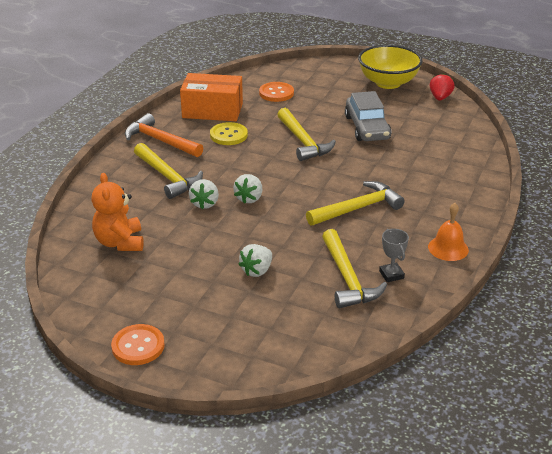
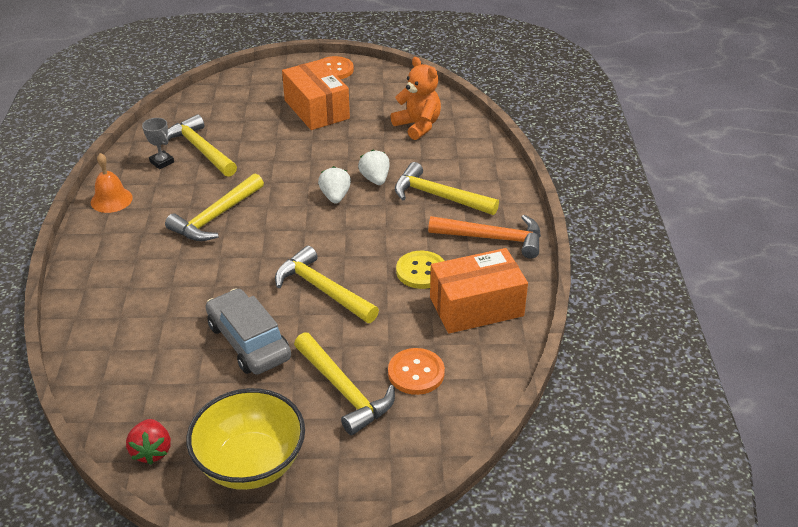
camera: 155 degrees right, 5 degrees up
white strawberry [238,244,272,277] -> none
none -> orange box [282,60,350,130]
none -> yellow hammer [294,332,395,435]

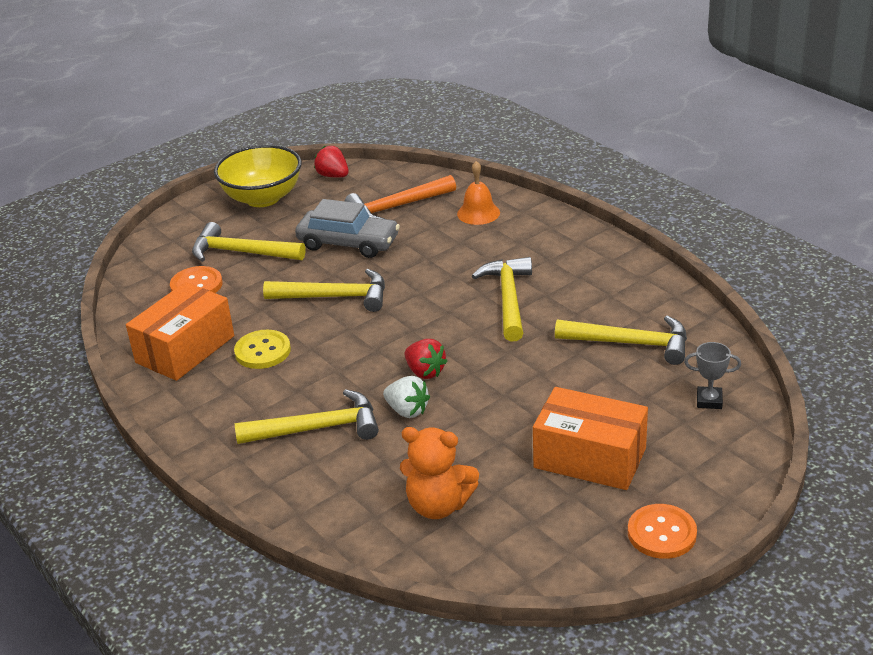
camera: 145 degrees right, 5 degrees down
orange bell [91,153,133,213] -> orange bell moved to [457,161,500,225]
grey trophy [142,118,174,169] -> grey trophy moved to [684,342,741,409]
white strawberry [318,166,351,204] -> red strawberry [404,339,448,379]
orange hammer [428,215,541,259] -> orange hammer moved to [345,175,456,219]

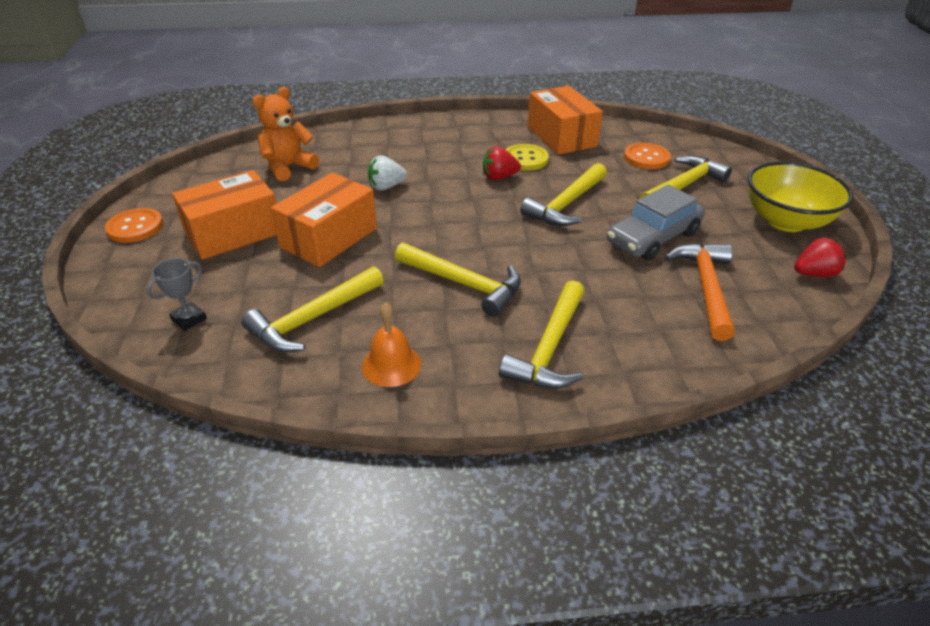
camera: 120 degrees right, 5 degrees up
yellow hammer [235,389,379,444] -> yellow hammer moved to [499,280,585,389]
red strawberry [404,339,448,379] -> red strawberry moved to [483,146,521,180]
orange bell [457,161,500,225] -> orange bell moved to [362,302,421,387]
none -> orange box [271,173,377,267]

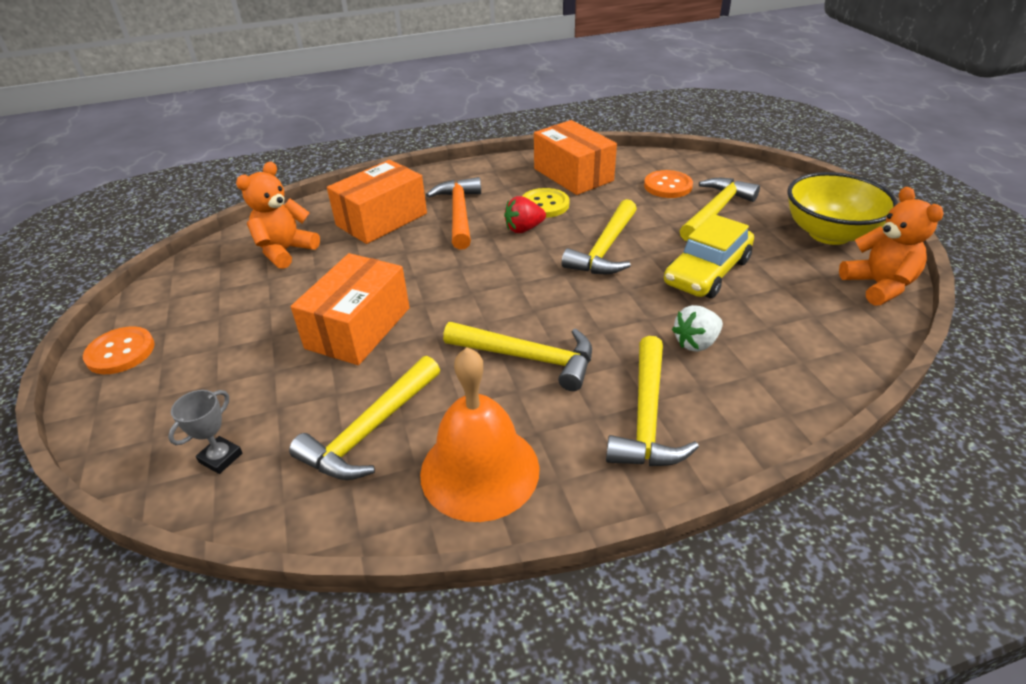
camera: 10 degrees left, 0 degrees up
orange box [172,170,277,260] -> orange box moved to [327,160,427,244]
orange bell [362,302,421,387] -> orange bell [420,347,540,522], size x1.73
white strawberry [368,156,407,190] -> white strawberry moved to [672,305,723,352]
grey car [607,185,705,261] -> yellow car [664,214,754,298]
orange hammer [665,243,735,341] -> orange hammer moved to [426,177,481,250]
red strawberry [794,238,847,277] -> orange teddy bear [839,187,944,306]

